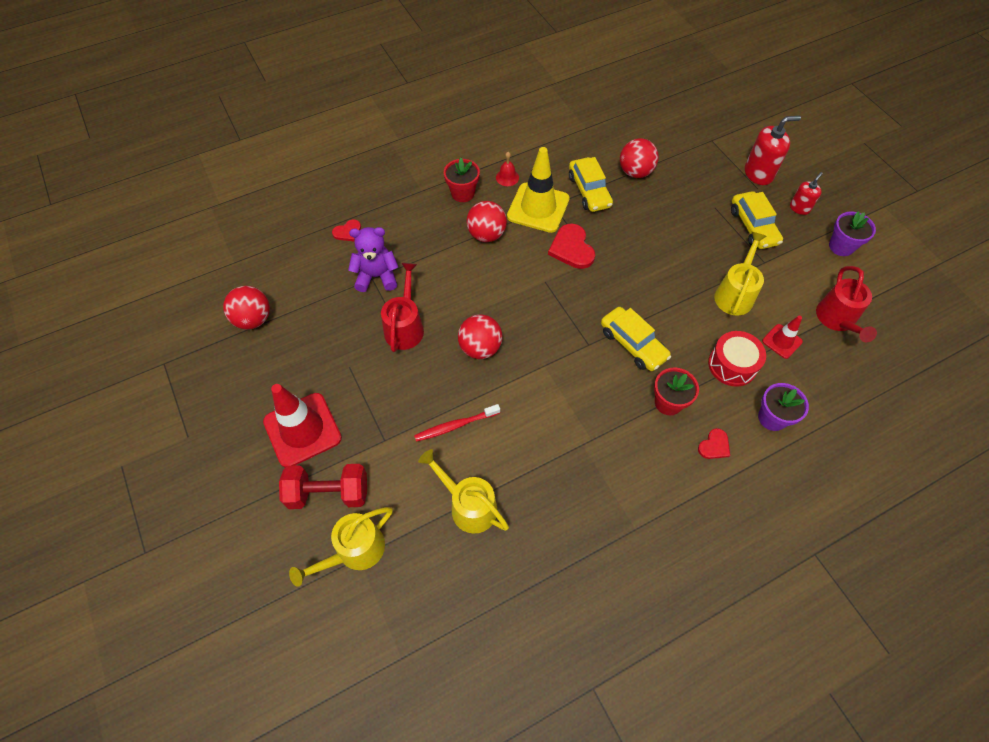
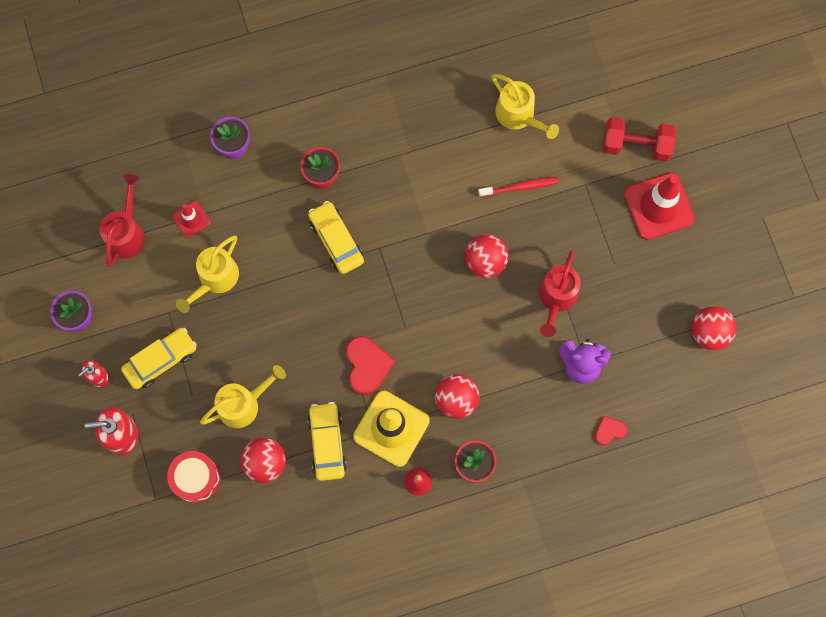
camera: 170 degrees left, 15 degrees up
yellow watering can [289,507,393,587] -> yellow watering can moved to [200,365,286,428]
red heart [698,428,730,459] -> none
red drum [708,331,766,387] -> red drum moved to [167,451,220,503]
yellow car [731,191,783,249] -> yellow car turned 60 degrees clockwise [121,328,197,389]

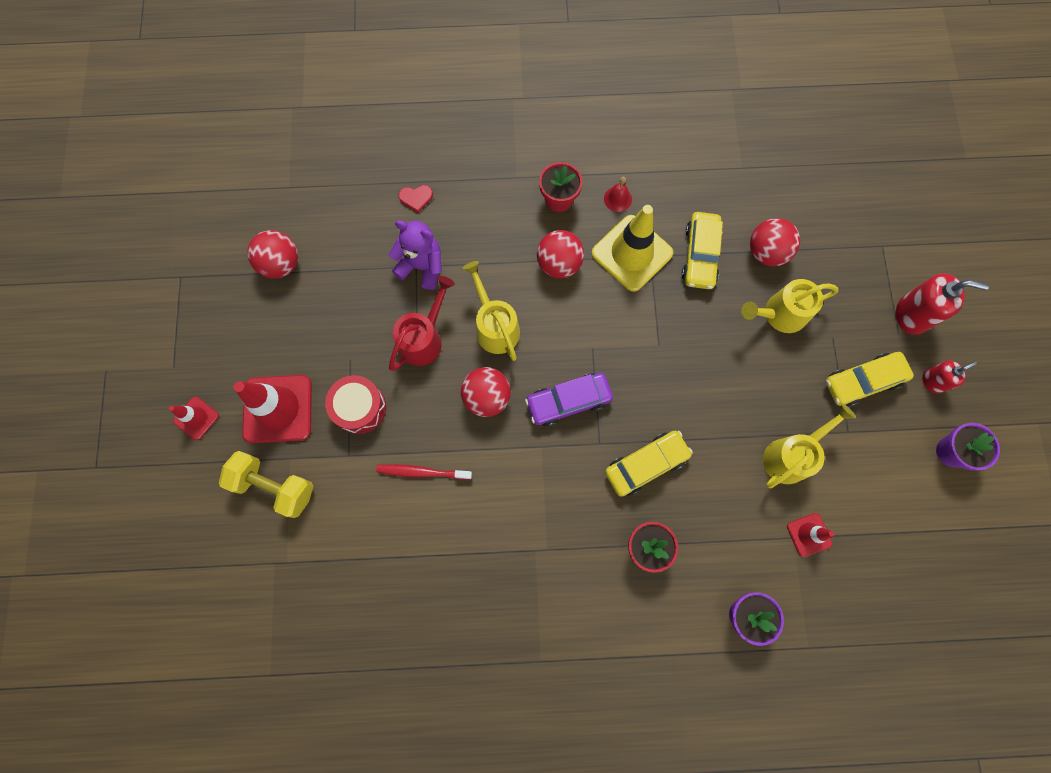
camera: 165 degrees left, 0 degrees up
red watering can [99,174,145,267] -> none
red drum [167,451,220,503] -> red drum moved to [325,375,386,434]
yellow car [308,201,364,274] -> yellow car turned 105 degrees counterclockwise [605,431,693,497]
red heart [346,336,395,395] -> none
yellow watering can [492,74,559,139] -> yellow watering can moved to [463,261,520,361]
red dumbbell [603,117,676,162] -> yellow dumbbell [219,451,313,518]
none -> red traffic cone [169,396,219,440]
none -> purple car [525,373,613,426]

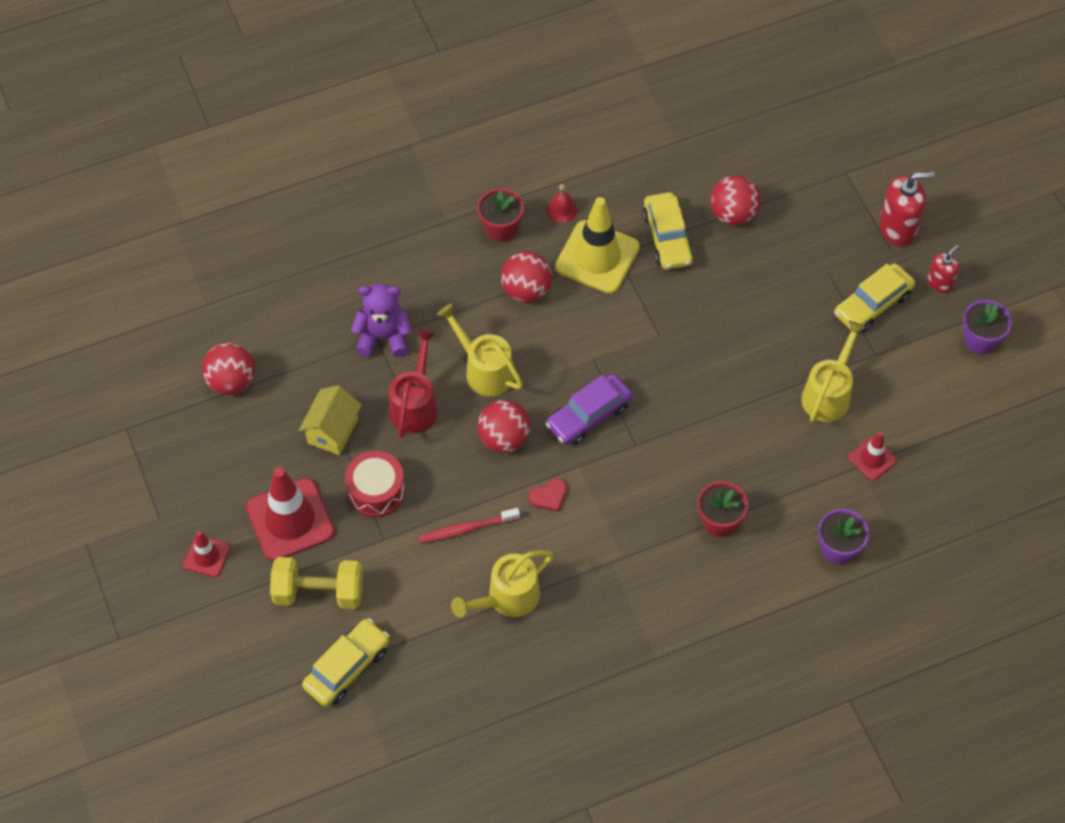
camera: 20 degrees left, 15 degrees down
red heart [398,185,433,213] -> red heart moved to [529,478,567,512]
yellow car [605,431,693,497] -> yellow car moved to [302,618,389,706]
yellow watering can [741,279,839,333] -> yellow watering can moved to [451,550,554,617]
none -> yellow house [299,385,362,455]

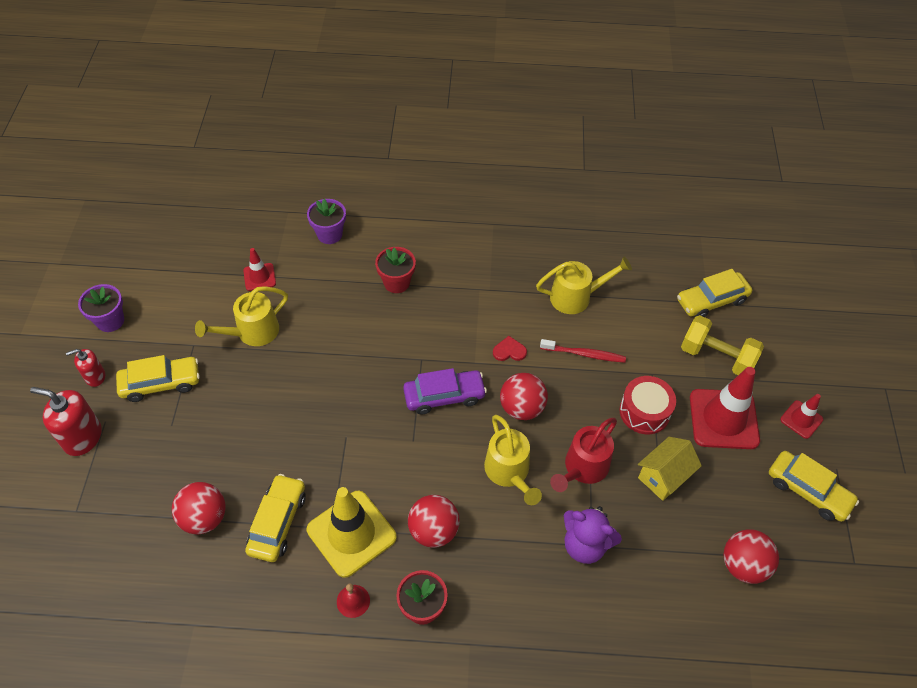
camera: 155 degrees left, 5 degrees down
none -> yellow car [769,451,859,522]

